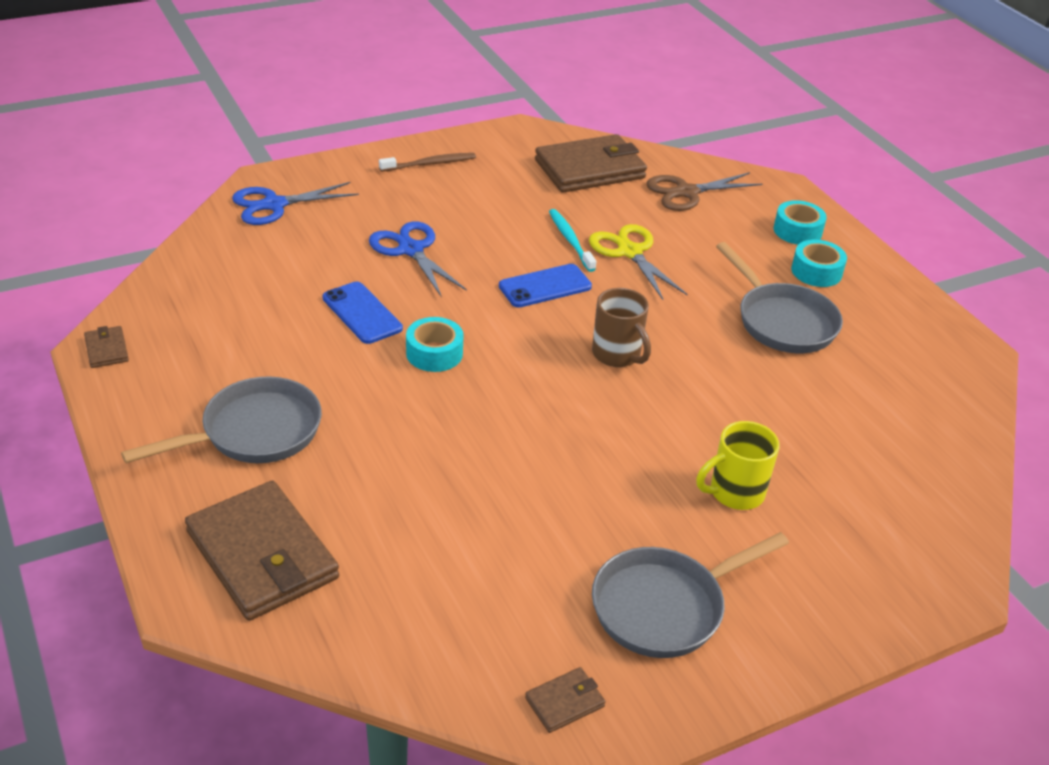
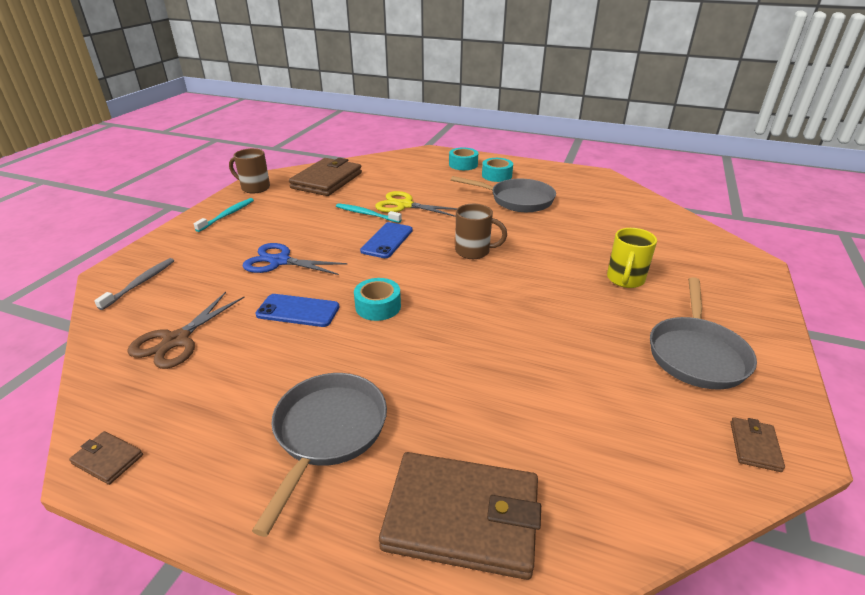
camera: 40 degrees left, 5 degrees down
blue scissors [232,182,359,225] -> grey toothbrush [94,258,174,310]
brown toothbrush [379,153,476,172] -> turquoise toothbrush [193,198,254,232]
brown scissors [647,172,763,211] -> brown scissors moved to [127,292,244,369]
none -> brown mug [229,148,270,193]

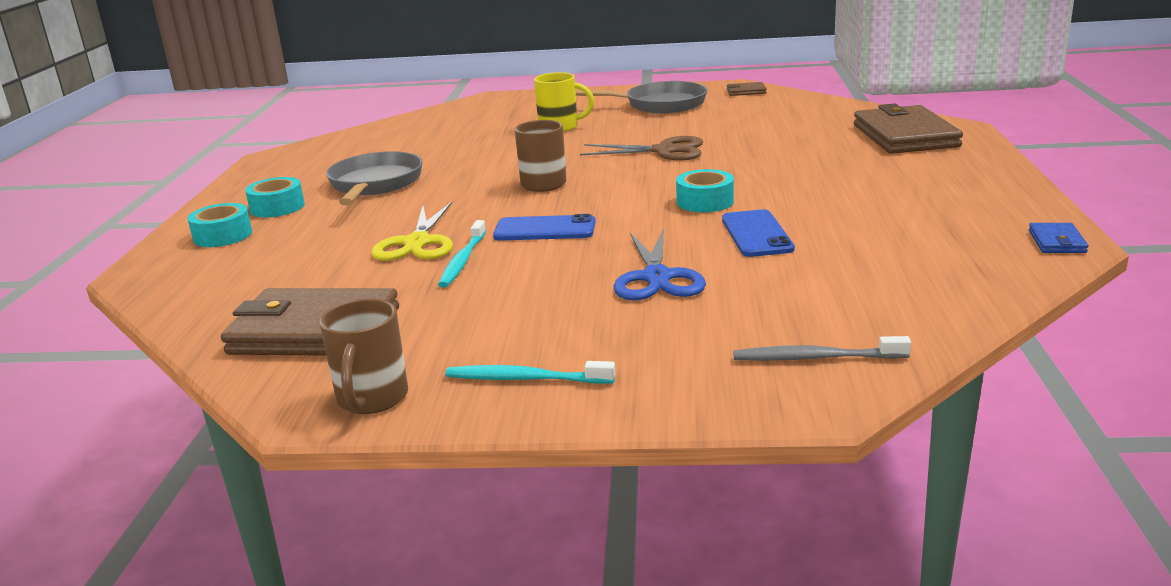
camera: 105 degrees left, 10 degrees down
brown wallet [69,431,143,485] -> blue wallet [1029,223,1088,253]
brown scissors [127,292,244,369] -> brown scissors moved to [580,136,703,160]
grey pan [252,373,387,537] -> none

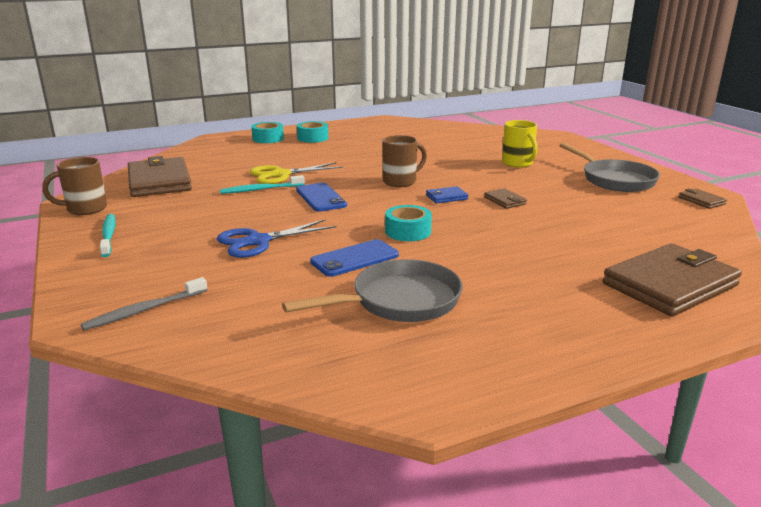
camera: 60 degrees right, 0 degrees up
grey pan [326,151,423,205] -> grey pan moved to [282,259,463,322]
brown scissors [580,136,703,160] -> brown wallet [484,188,527,209]
grey toothbrush [733,336,911,361] -> grey toothbrush turned 105 degrees counterclockwise [81,277,207,330]
blue wallet [1029,223,1088,253] -> blue wallet moved to [426,186,468,203]

